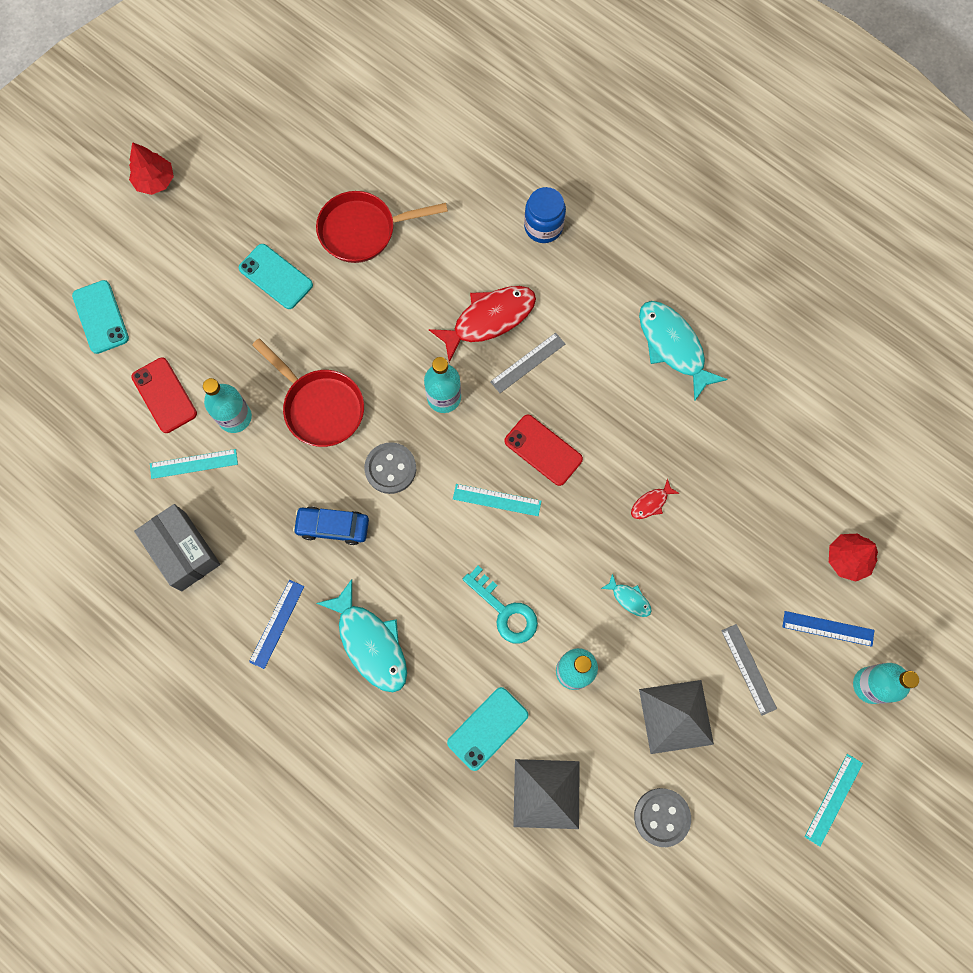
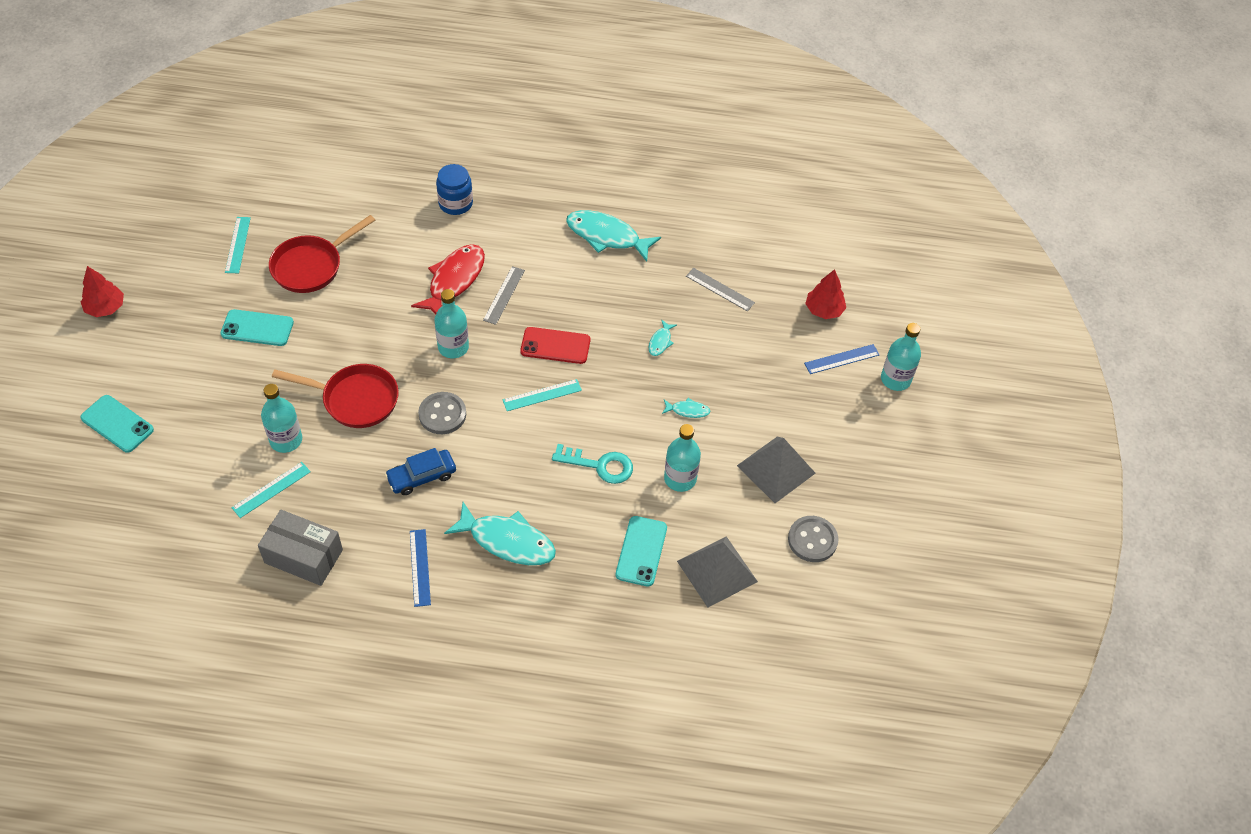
camera: 35 degrees left, 20 degrees down
red phone [131,358,197,433] -> none
red fish [631,478,679,519] -> turquoise fish [648,320,677,356]
grey ruler [721,624,777,716] -> grey ruler moved to [686,268,755,311]
turquoise ruler [804,754,863,847] -> turquoise ruler moved to [225,217,251,273]

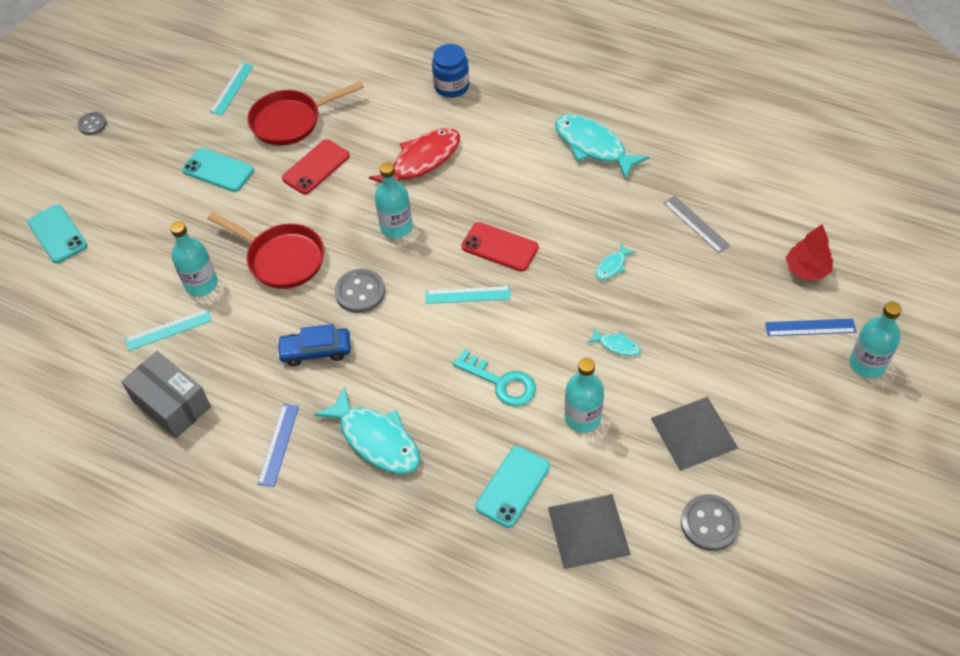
camera: 25 degrees right, 0 degrees up
red tree [81,266,124,317] -> grey button [77,112,107,135]
grey ruler [483,266,525,325] -> none
none -> red phone [282,140,350,194]

